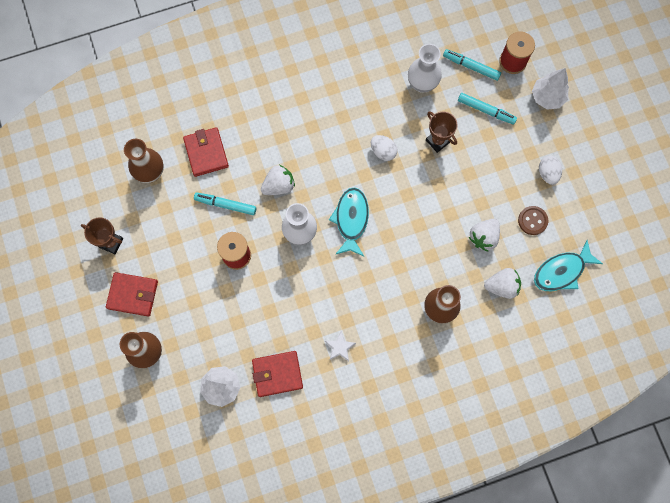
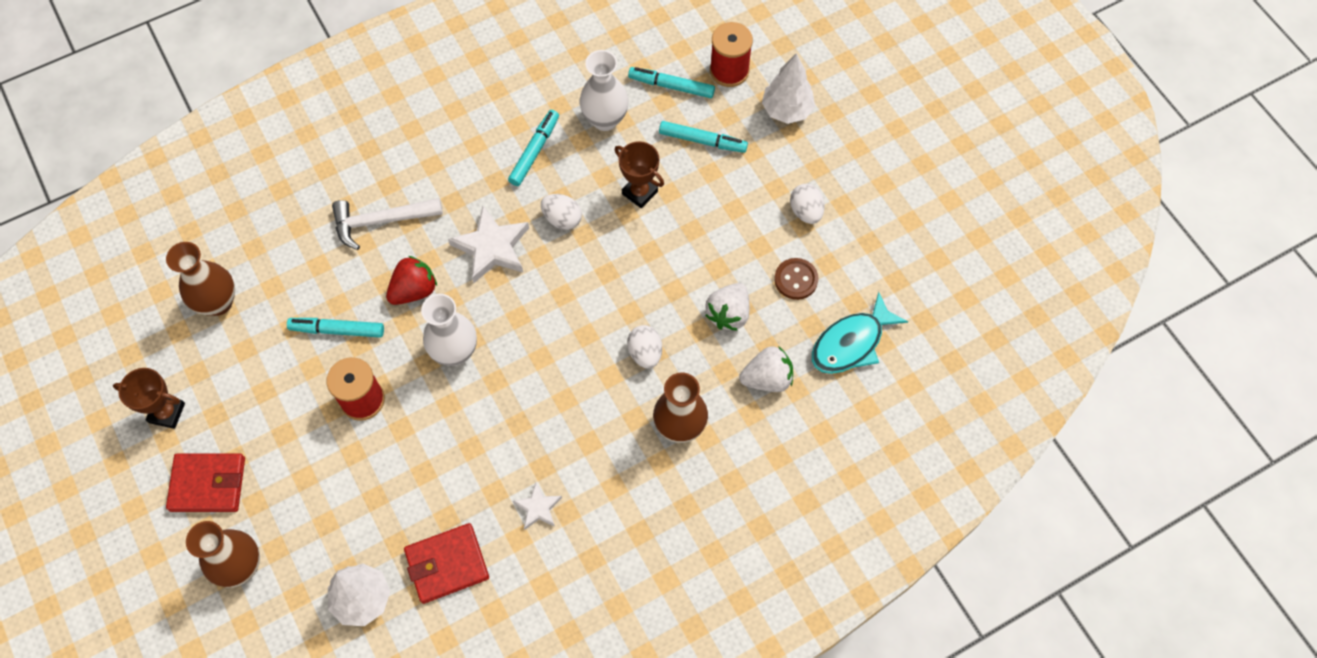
camera: 10 degrees left, 10 degrees down
red wallet [183,127,229,177] -> none
white strawberry [261,165,295,195] -> red strawberry [386,256,437,305]
turquoise fish [329,187,369,256] -> none
none -> white hammer [332,198,443,250]
none -> white star [448,206,529,283]
none -> turquoise marker [508,110,559,186]
none -> white egg [627,325,662,369]

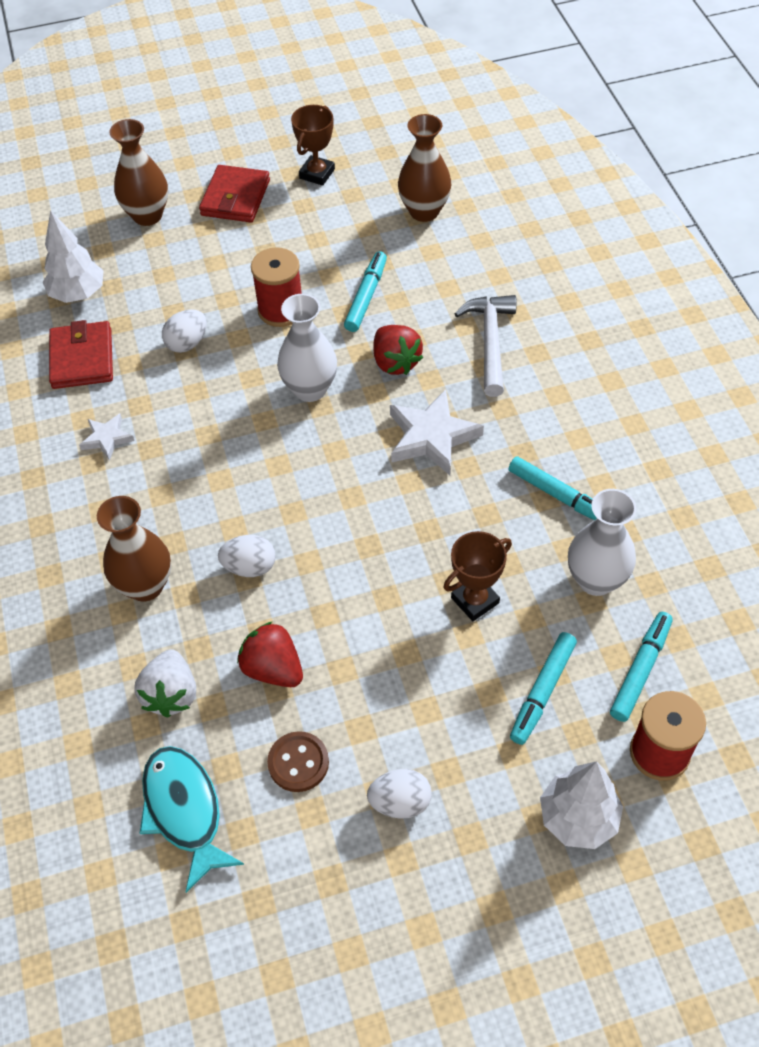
camera: 105 degrees right, 10 degrees down
white egg [541,194,582,230] -> white egg moved to [162,309,207,353]
white strawberry [705,283,750,331] -> red strawberry [237,621,303,687]

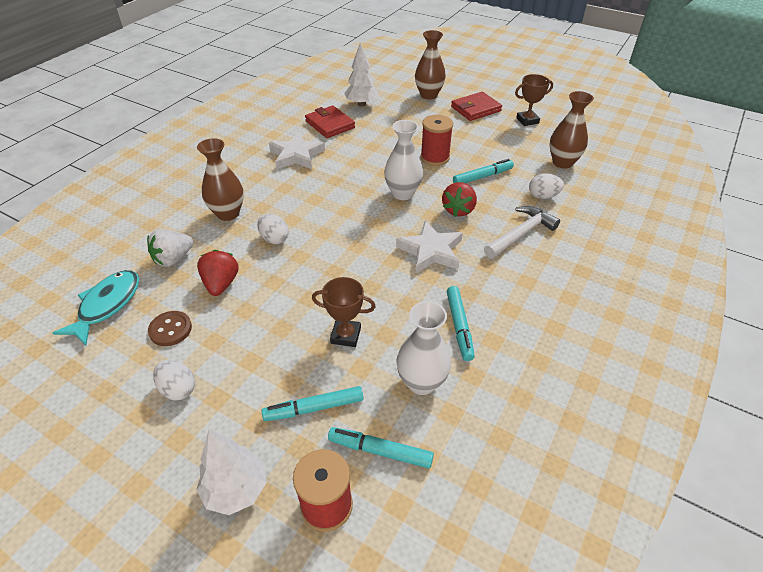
camera: 45 degrees right, 10 degrees down
red wallet [49,320,113,389] -> red wallet turned 75 degrees counterclockwise [305,105,355,138]
white star [79,414,135,461] -> white star [269,132,325,169], size x1.81
white egg [162,309,207,353] -> white egg moved to [529,173,564,199]
turquoise marker [610,612,673,722] -> turquoise marker turned 150 degrees counterclockwise [328,427,434,468]

